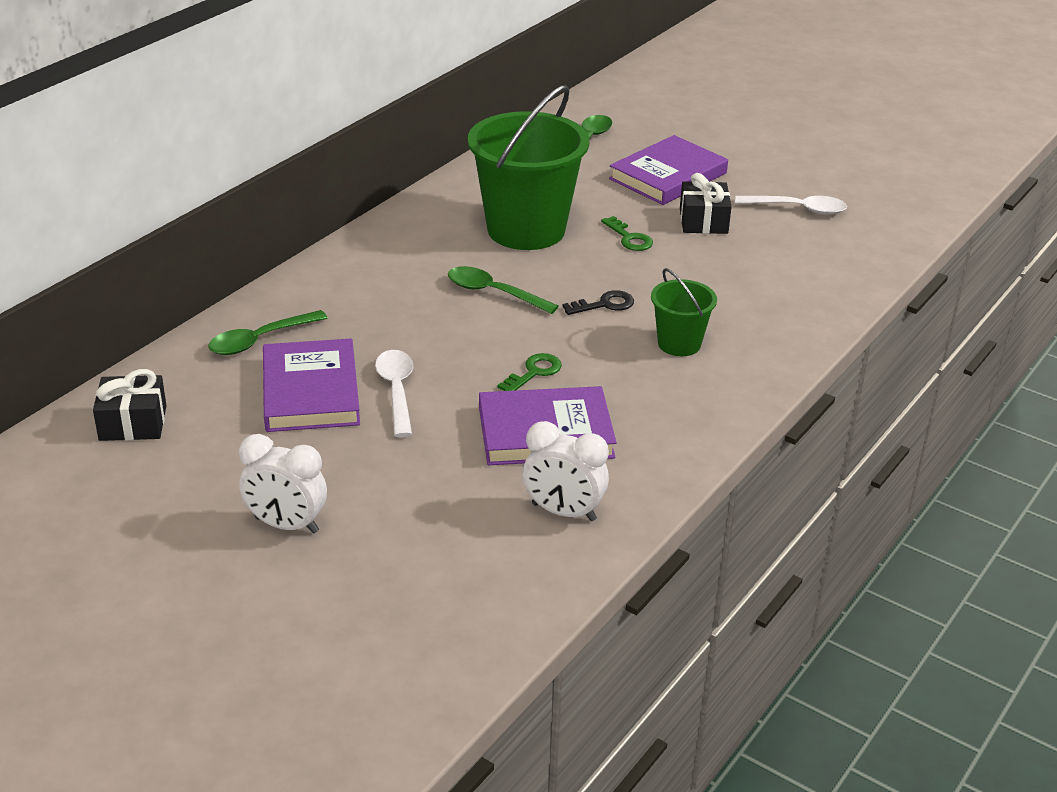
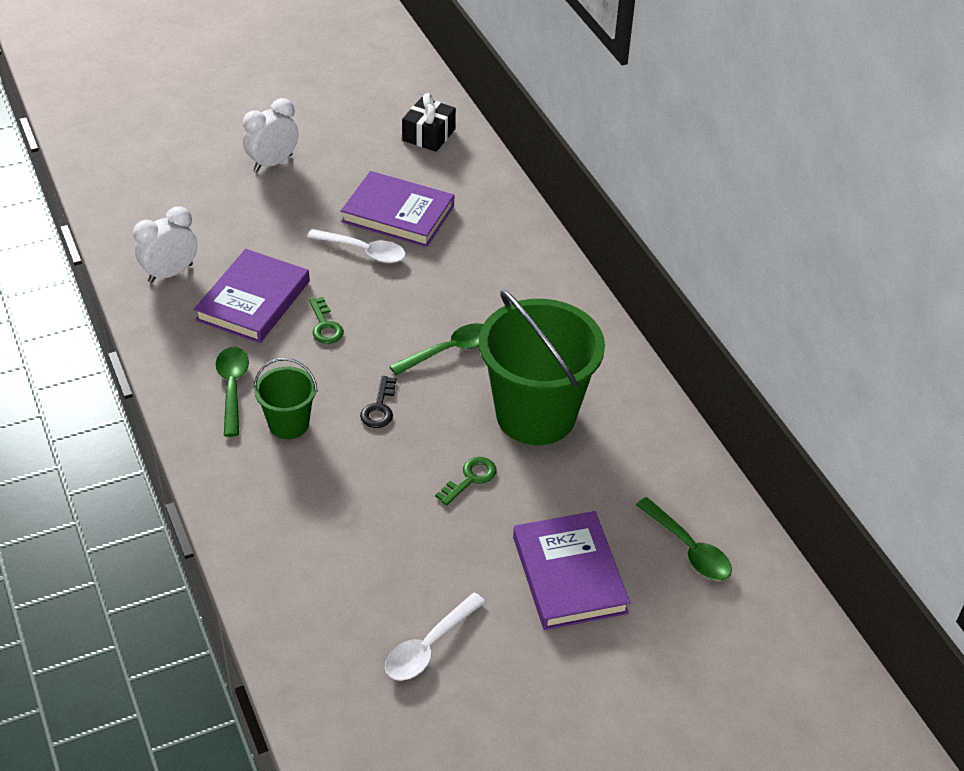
camera: 120 degrees right, 10 degrees up
green spoon [208,310,328,355] -> green spoon moved to [216,347,249,437]
green key [601,216,653,251] -> green key turned 135 degrees clockwise [435,457,497,506]
black gift [680,173,732,234] -> none

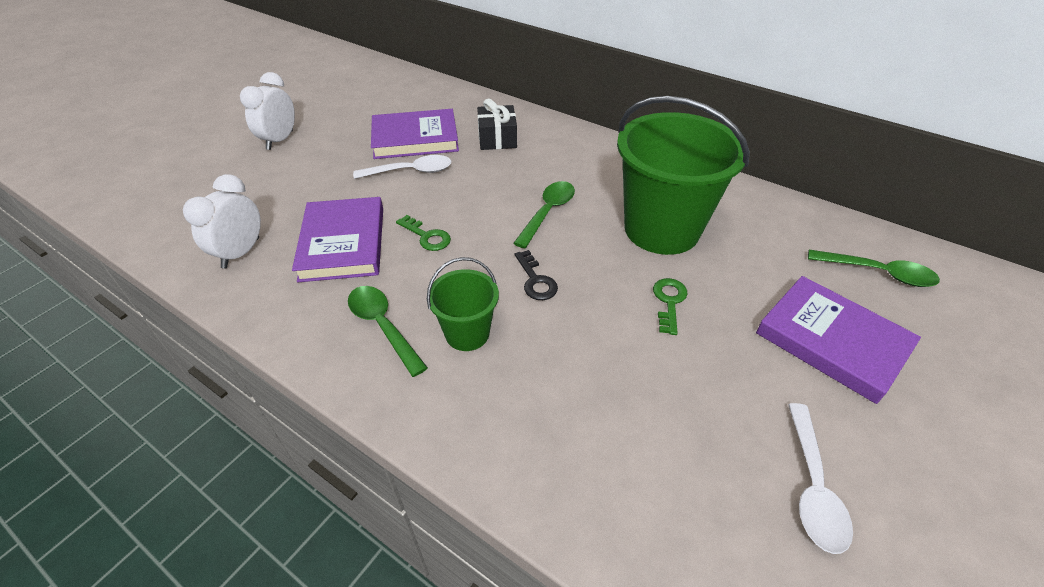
camera: 30 degrees left, 0 degrees up
black gift [402,93,456,152] -> black gift moved to [477,98,517,150]

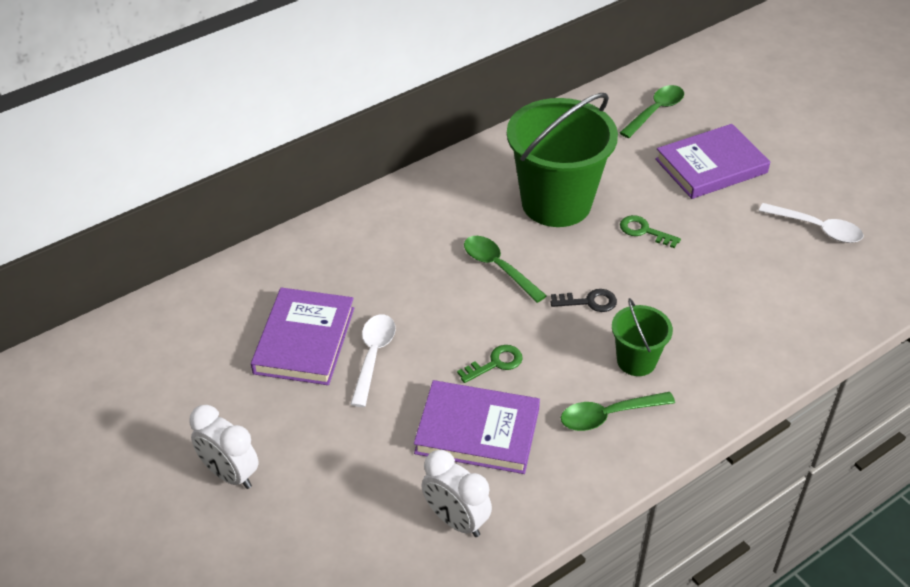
camera: 70 degrees left, 0 degrees up
black gift [477,98,517,150] -> none

